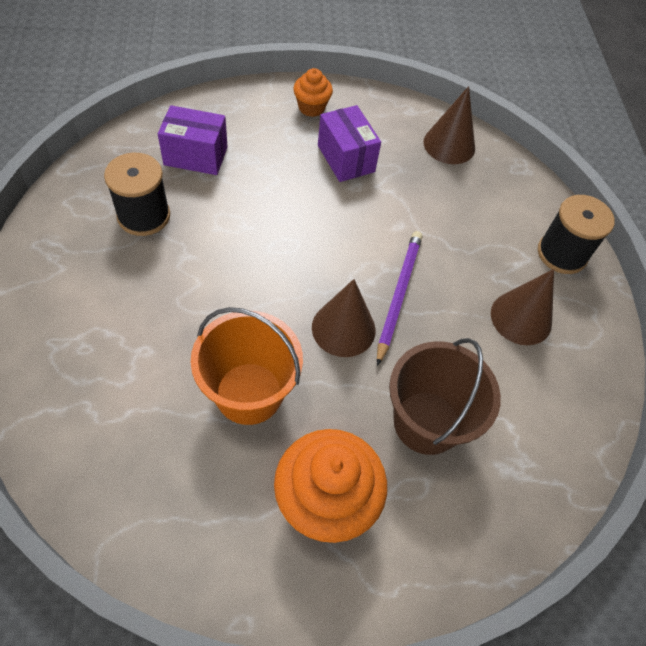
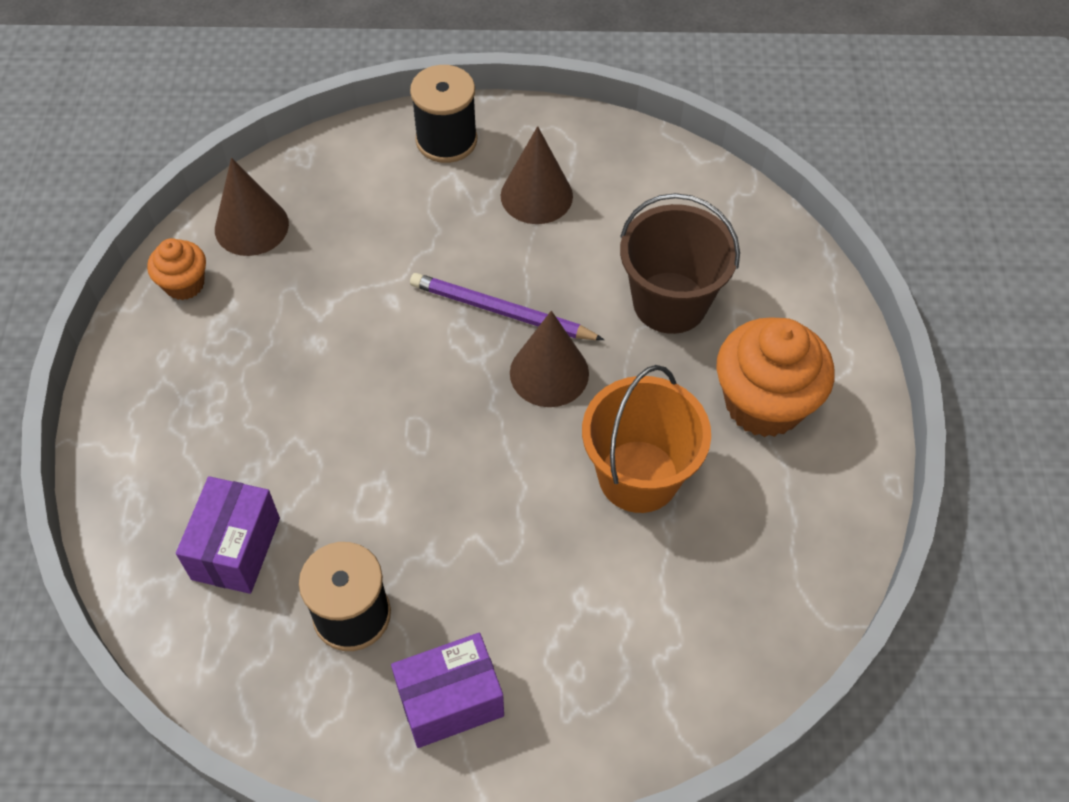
camera: 80 degrees left, 0 degrees up
orange cupcake [293,68,333,117] -> orange cupcake moved to [147,238,206,300]
purple box [318,105,381,182] -> purple box moved to [391,633,504,748]

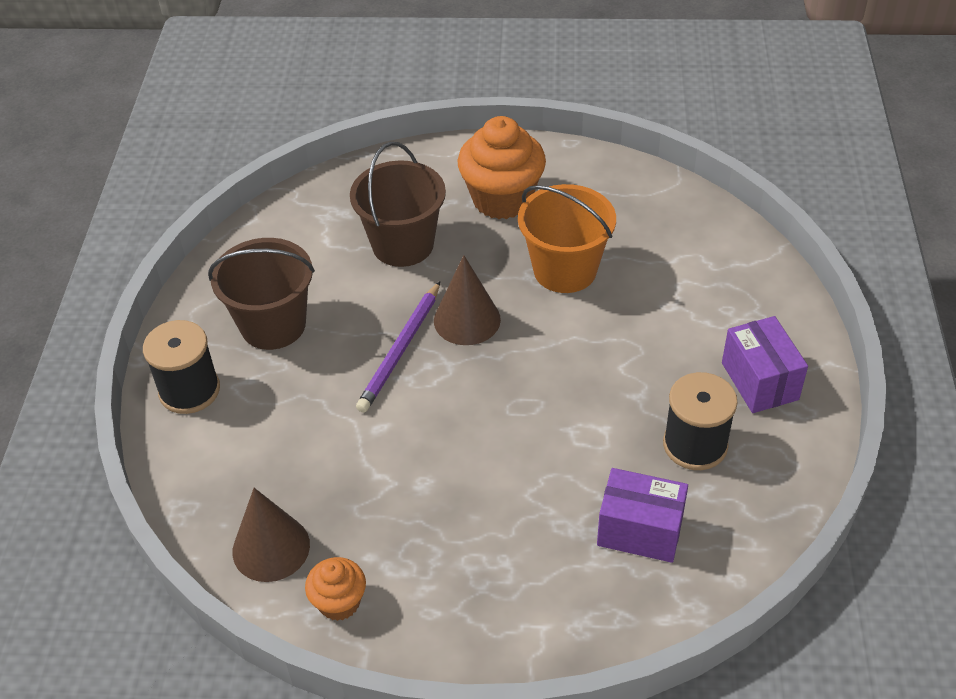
camera: 85 degrees left, 10 degrees down
brown cone [501,126,573,224] -> brown bucket [208,238,315,350]

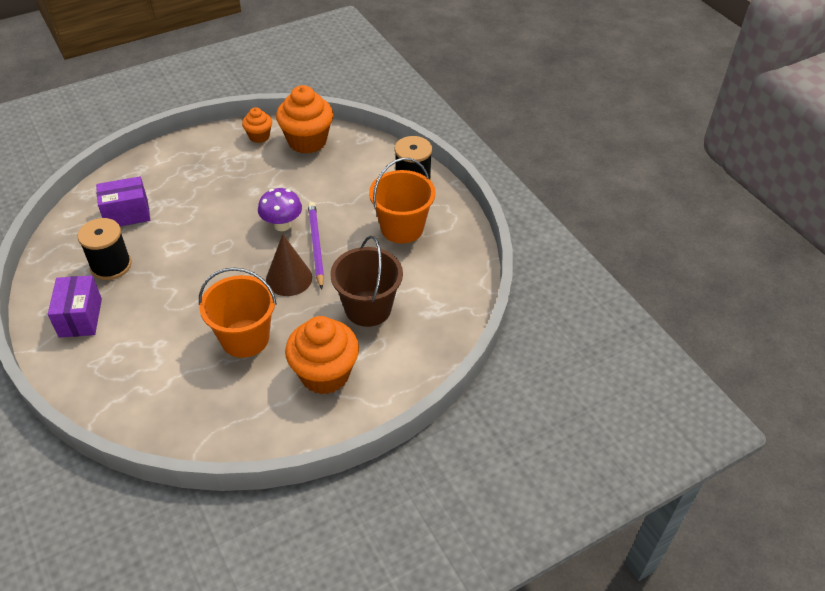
camera: 145 degrees right, 0 degrees up
brown bucket [208,238,315,350] -> orange bucket [369,158,436,244]
brown cone [233,488,310,582] -> orange cupcake [276,85,333,154]
purple box [722,316,808,413] -> purple box turned 45 degrees clockwise [48,275,102,338]
none -> purple mushroom [258,188,302,231]

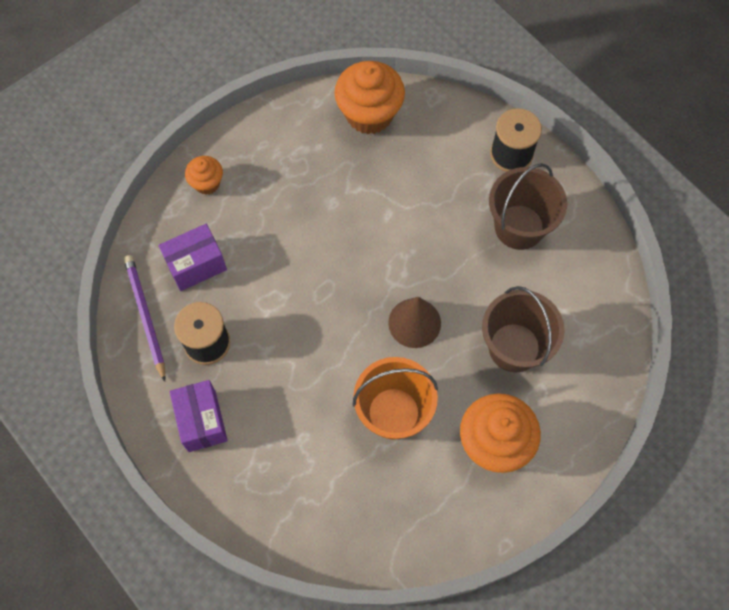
camera: 10 degrees left, 20 degrees up
orange cupcake [242,107,272,143] -> orange cupcake moved to [185,156,223,195]
purple mushroom [258,188,302,231] -> none
purple pencil [308,202,324,290] -> purple pencil moved to [124,255,166,382]
orange bucket [369,158,436,244] -> brown bucket [489,163,567,250]

